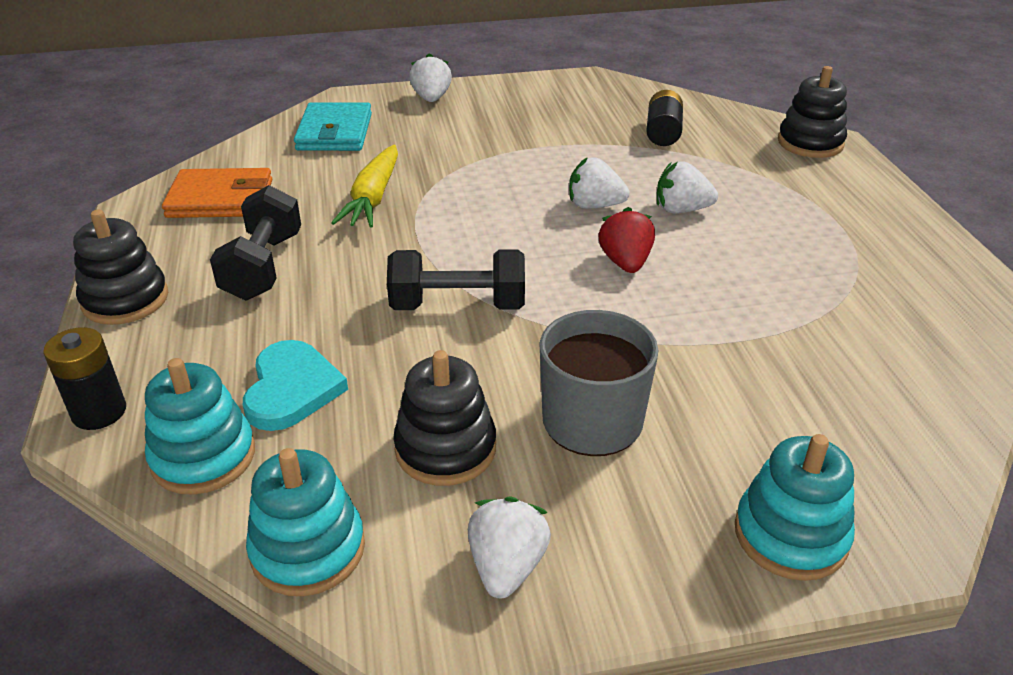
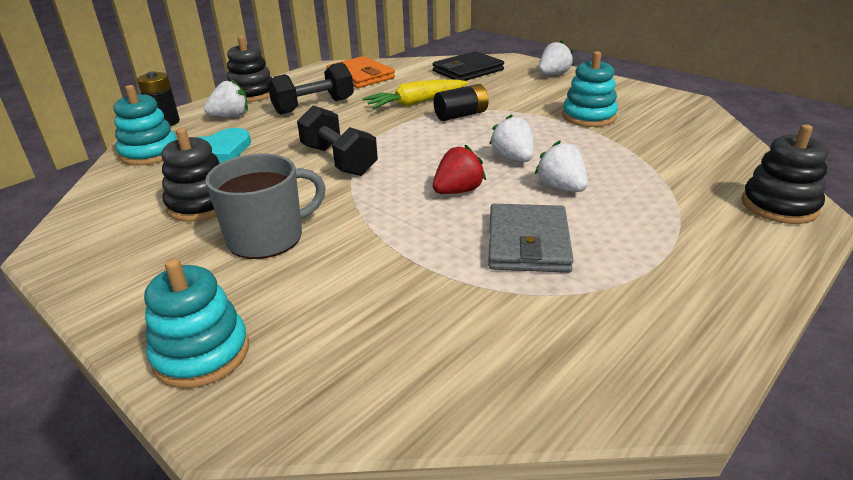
camera: 55 degrees right, 5 degrees down
turquoise stacking toy [246,448,365,596] -> turquoise stacking toy moved to [562,51,618,127]
turquoise wallet [294,102,372,151] -> black wallet [433,51,504,81]
white strawberry [468,497,551,598] -> white strawberry moved to [204,80,248,117]
black battery [646,90,683,146] -> black battery moved to [433,84,488,121]
none -> grey wallet [488,204,574,273]

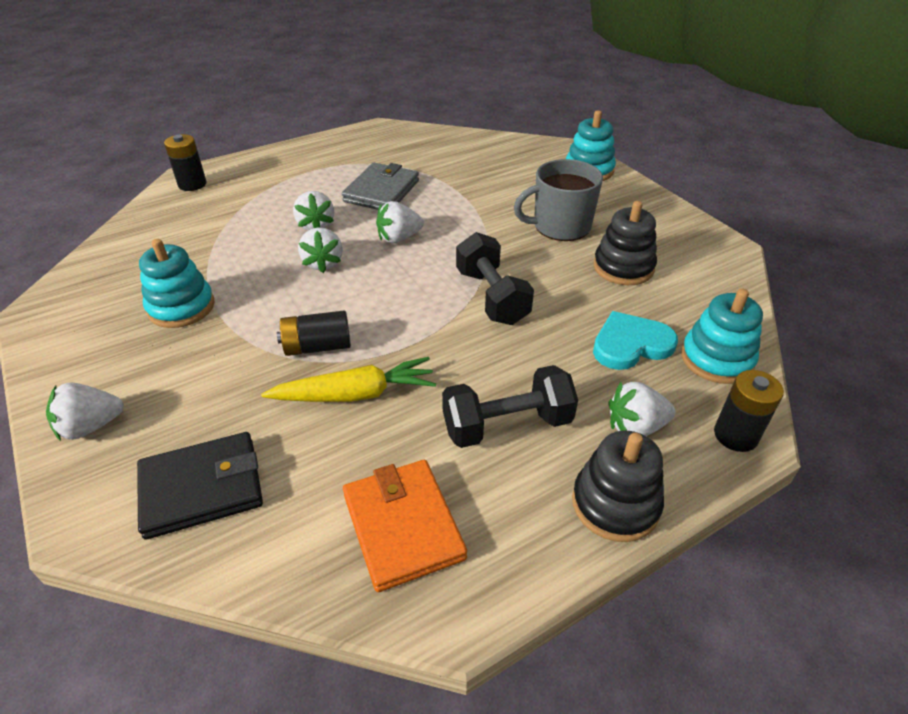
camera: 165 degrees left, 10 degrees up
red strawberry [433,145,486,194] -> white strawberry [376,201,424,243]
black stacking toy [742,124,828,224] -> black battery [164,134,207,191]

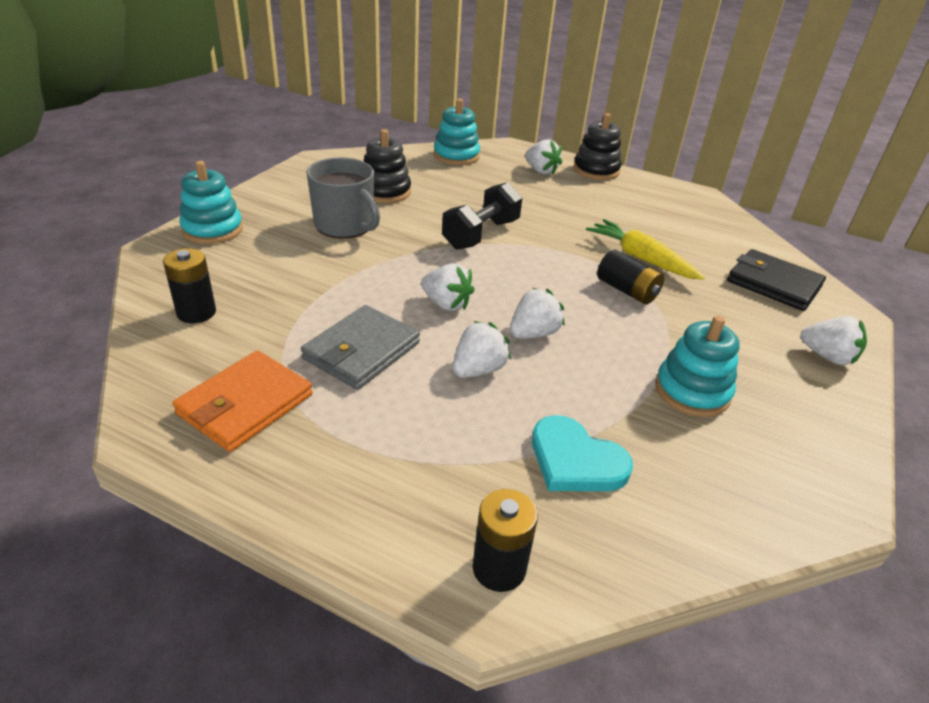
camera: 125 degrees left, 5 degrees down
grey wallet [342,163,419,210] -> grey wallet turned 45 degrees counterclockwise [301,305,420,390]
orange wallet [343,460,467,592] -> orange wallet moved to [173,350,313,452]
black dumbbell [442,365,578,448] -> none
turquoise heart [593,311,678,370] -> turquoise heart moved to [532,415,633,491]
black battery [714,370,784,452] -> black battery moved to [163,248,216,323]

